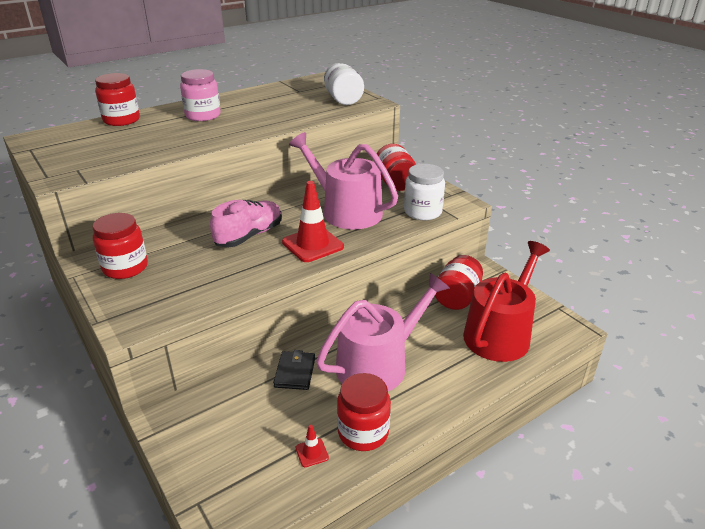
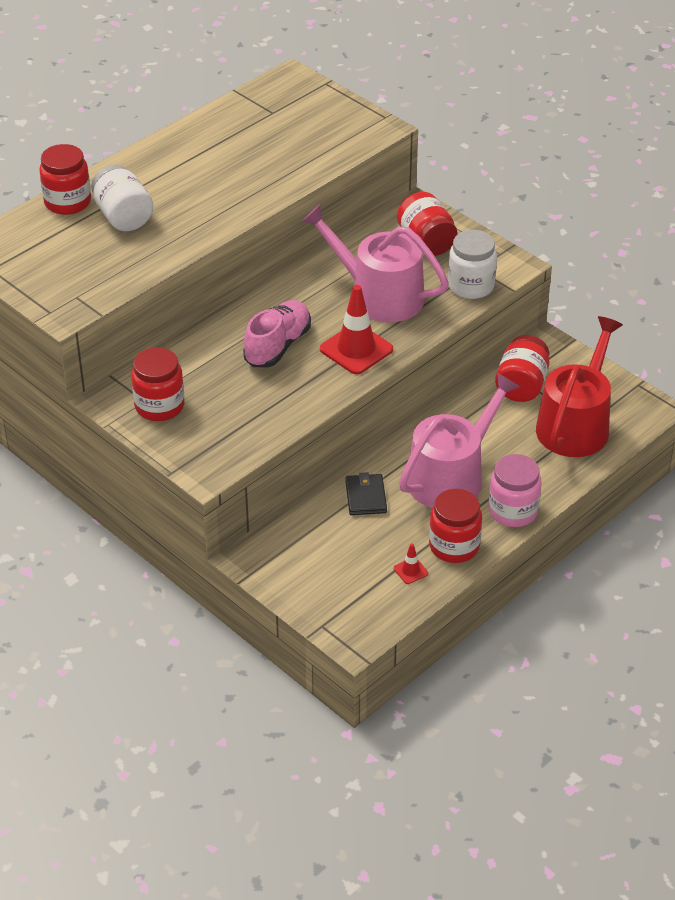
camera: 10 degrees left, 10 degrees up
pink jar [180,69,221,121] -> pink jar moved to [488,454,542,527]
white jar [324,63,364,105] -> white jar moved to [91,165,153,231]

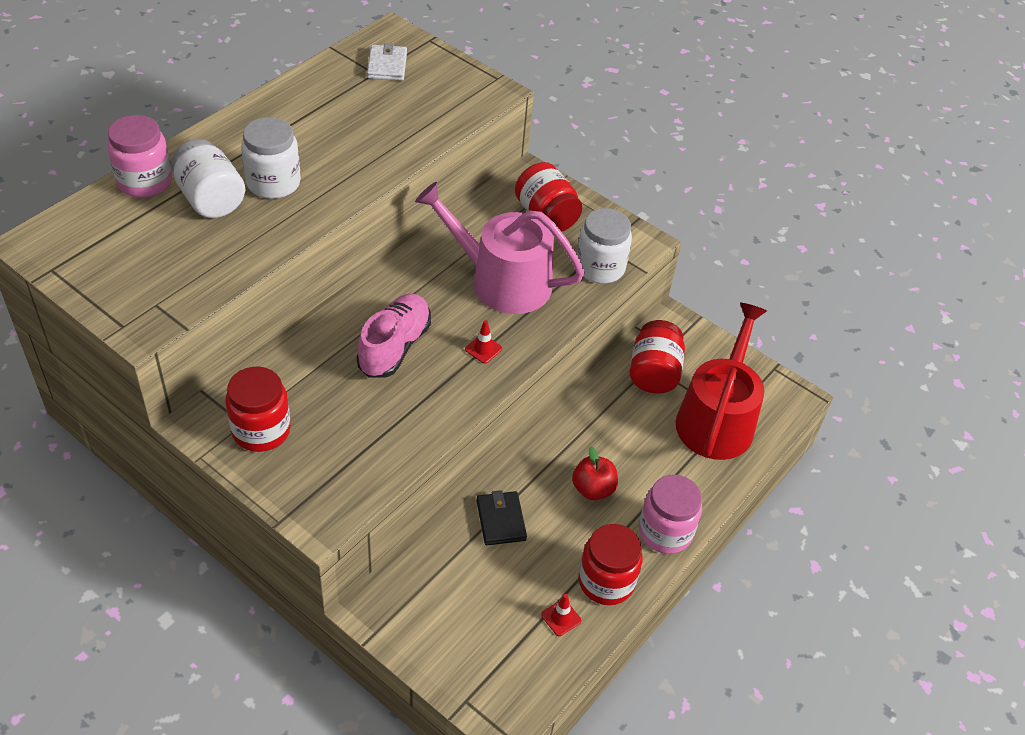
camera: 10 degrees left, 5 degrees up
red jar [39,144,91,215] -> pink jar [107,115,172,197]
red traffic cone [320,285,393,374] -> red traffic cone [465,320,502,364], size x0.45
pink watering can [399,373,520,508] -> red apple [572,446,618,500]
none -> white jar [241,117,301,199]
none -> white wallet [367,43,407,81]

